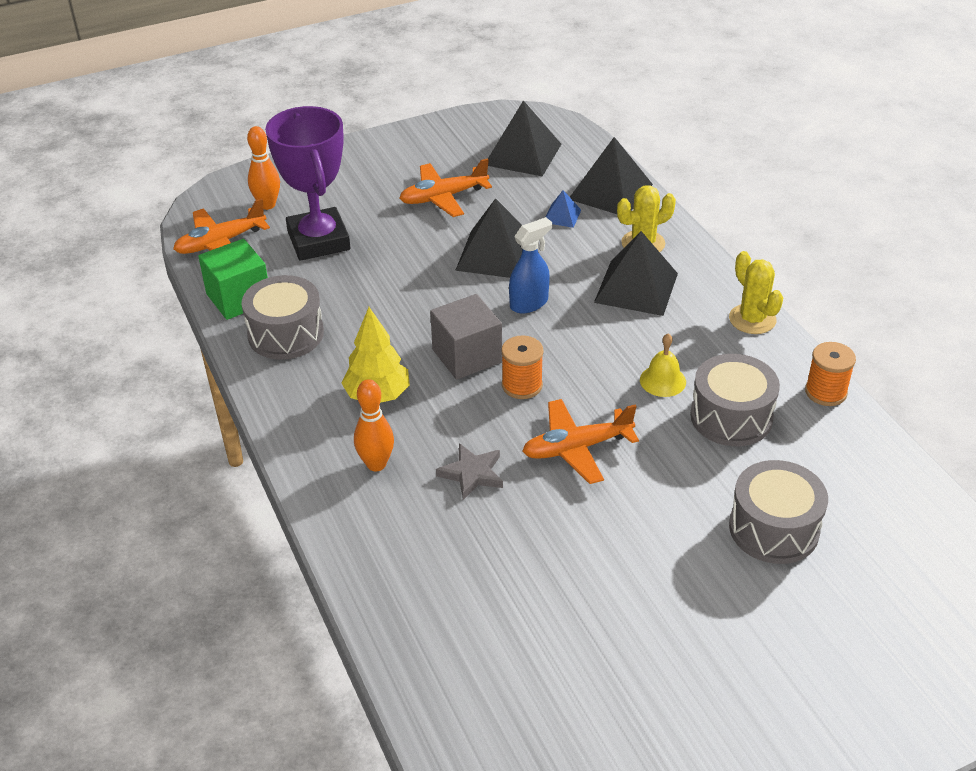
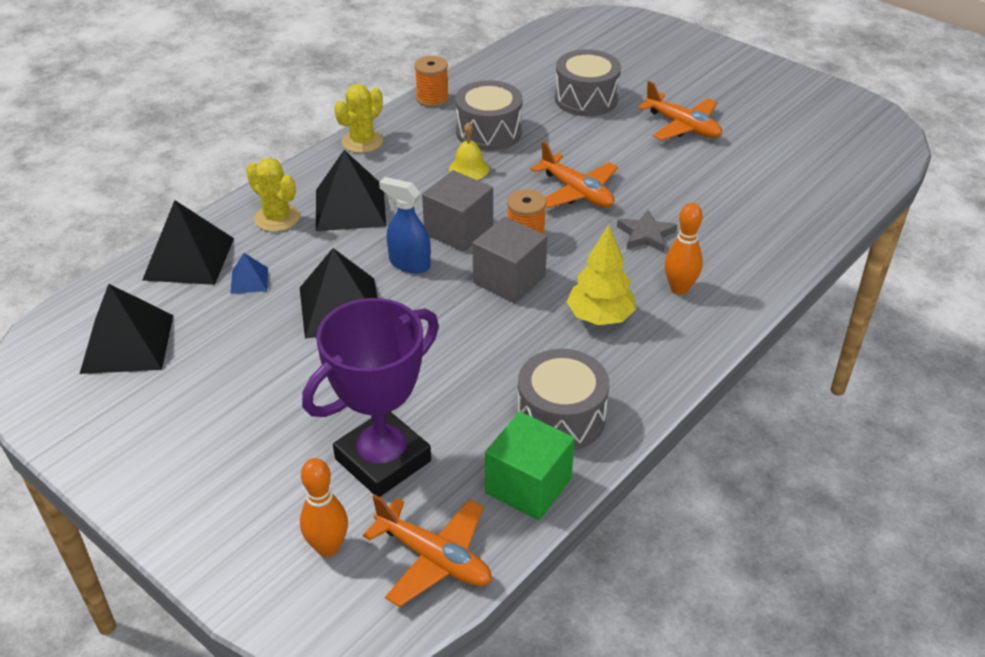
camera: 115 degrees left, 0 degrees up
orange plane [399,158,492,217] -> orange plane moved to [638,81,722,140]
none -> grey cube [422,170,493,252]

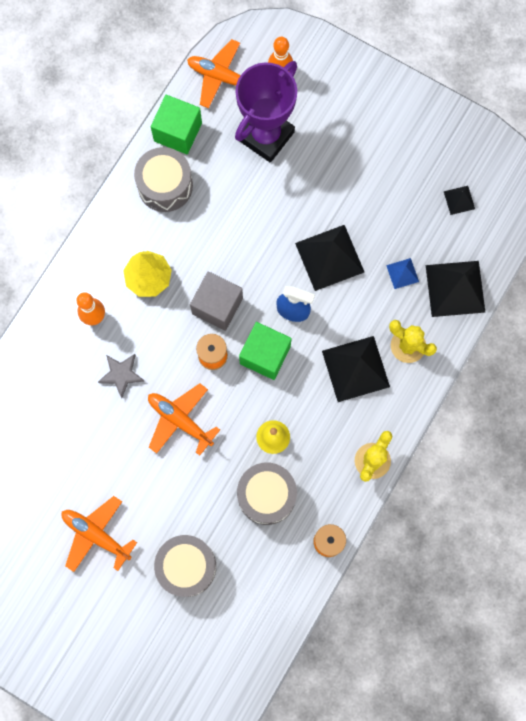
camera: 170 degrees right, 35 degrees up
black pyramid [80,284,173,374] -> black pyramid [444,186,475,215], size x0.48
grey cube [422,170,493,252] -> green cube [239,322,292,380]

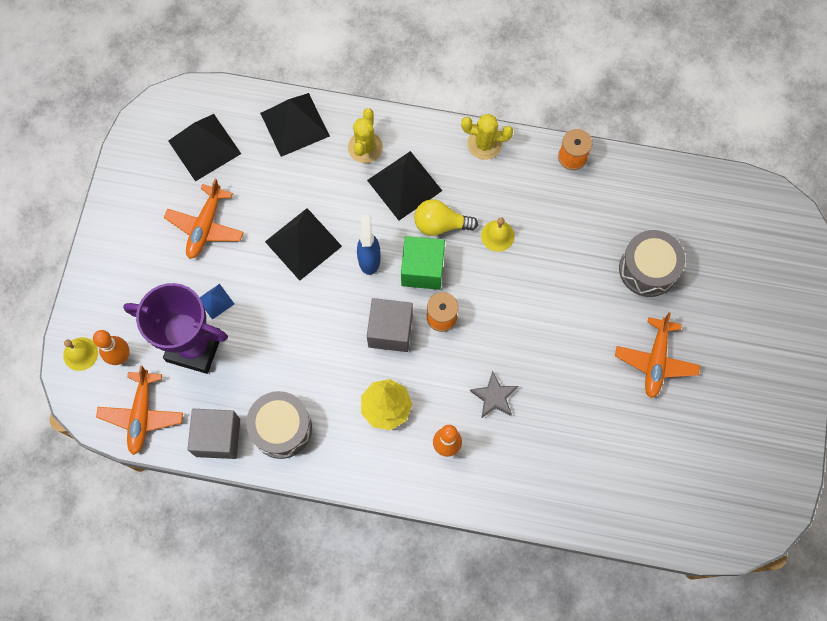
camera: 110 degrees left, 5 degrees down
orange plane [148,384,220,455] -> orange plane moved to [164,179,244,259]
green cube [151,94,202,155] -> grey cube [187,409,240,459]
grey drum [237,463,297,525] -> none
blue pyramid [386,258,419,289] -> blue pyramid moved to [199,284,234,320]
black pyramid [444,186,475,215] -> black pyramid [168,114,241,181], size x2.07
none -> yellow bell [63,337,98,371]
none -> yellow light bulb [414,199,478,236]

